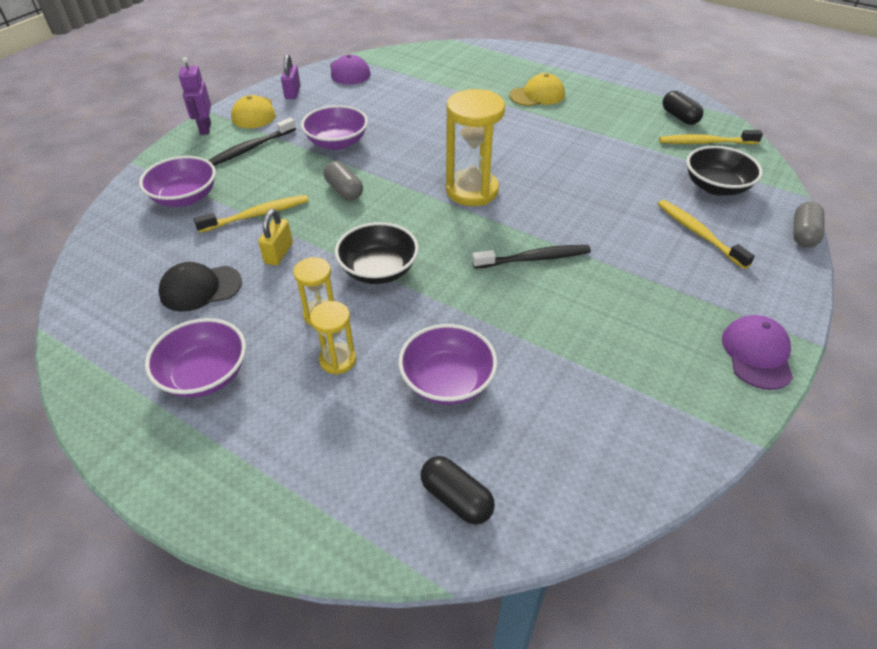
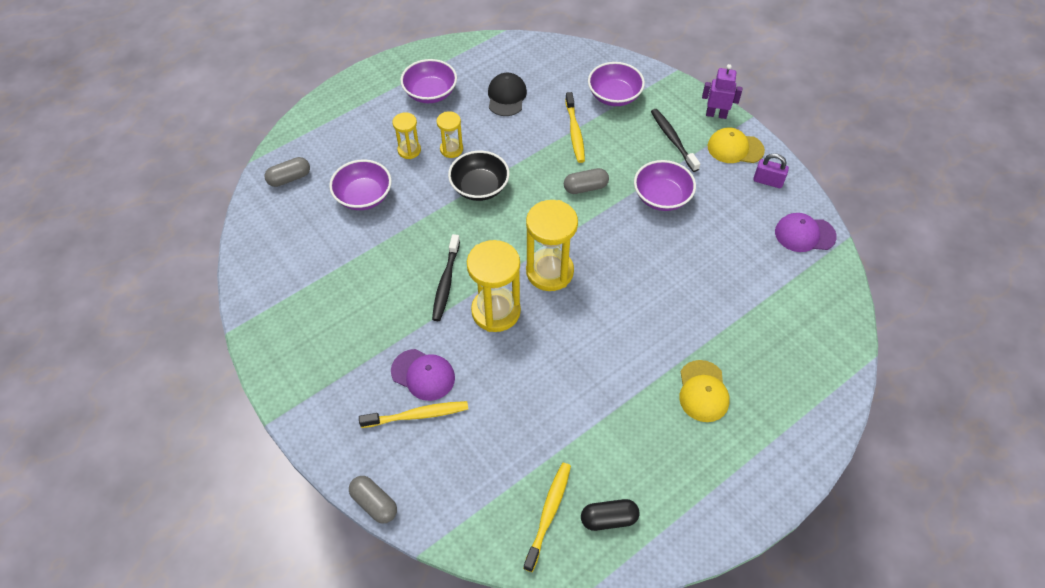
camera: 110 degrees right, 10 degrees up
yellow padlock [258,209,293,266] -> none
black capsule [421,456,495,525] -> grey capsule [264,157,310,187]
black bowl [686,146,763,196] -> none
purple cap [722,315,793,390] -> purple cap moved to [391,349,455,401]
none -> yellow hourglass [467,240,521,332]

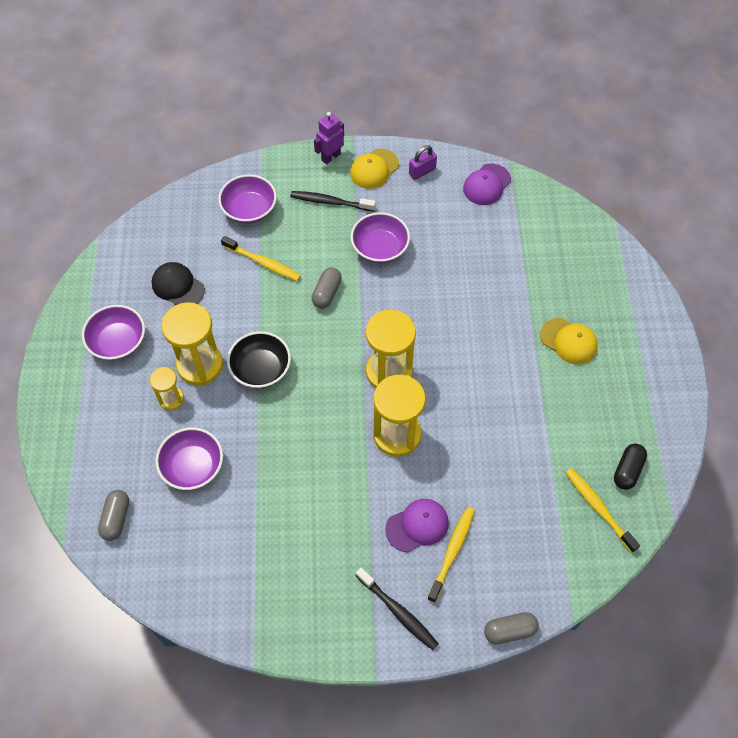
camera: 55 degrees left, 5 degrees up
black toothbrush [432,234,460,321] -> black toothbrush moved to [356,567,439,650]
yellow hourglass [437,111,463,158] -> yellow hourglass [161,302,223,385], size x1.86

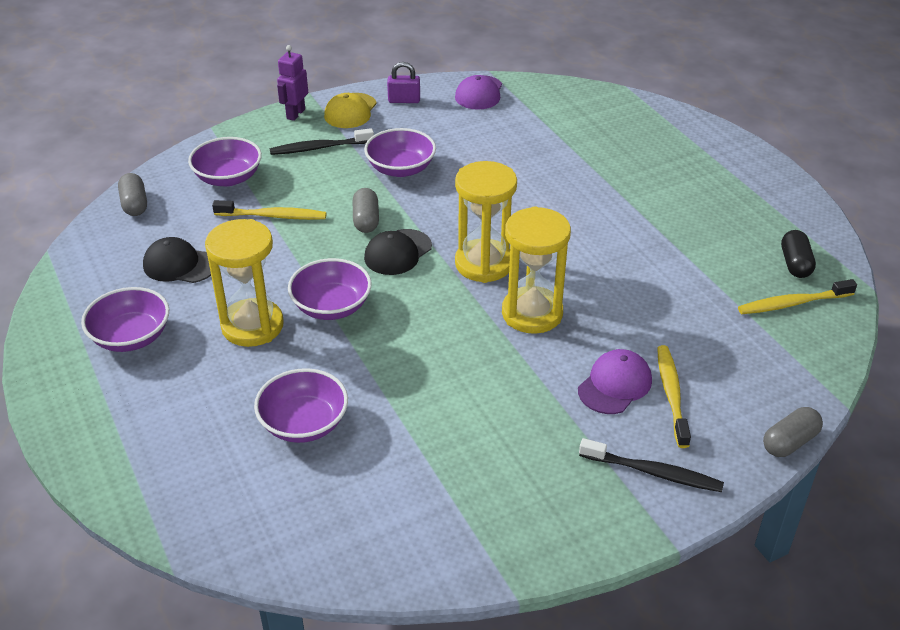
camera: 25 degrees left, 20 degrees down
grey capsule [98,490,129,541] -> grey capsule moved to [118,173,147,216]
yellow hourglass [150,367,184,410] -> none
black bowl [227,331,291,388] -> purple bowl [288,258,372,320]
purple padlock [409,145,437,180] -> purple padlock turned 60 degrees clockwise [387,62,420,103]
yellow cap [540,318,598,364] -> none
yellow toothbrush [565,468,640,553] -> yellow toothbrush turned 45 degrees counterclockwise [738,279,857,314]
none -> black cap [364,229,432,275]

